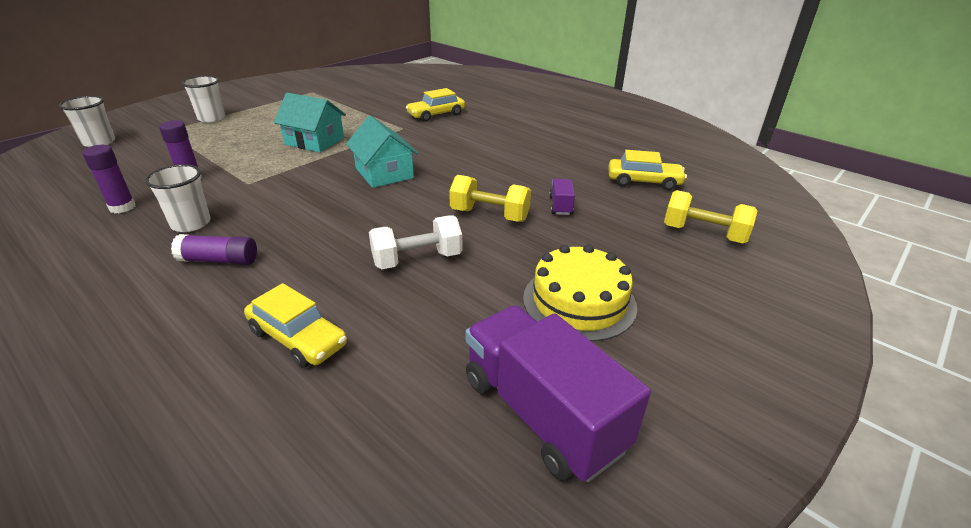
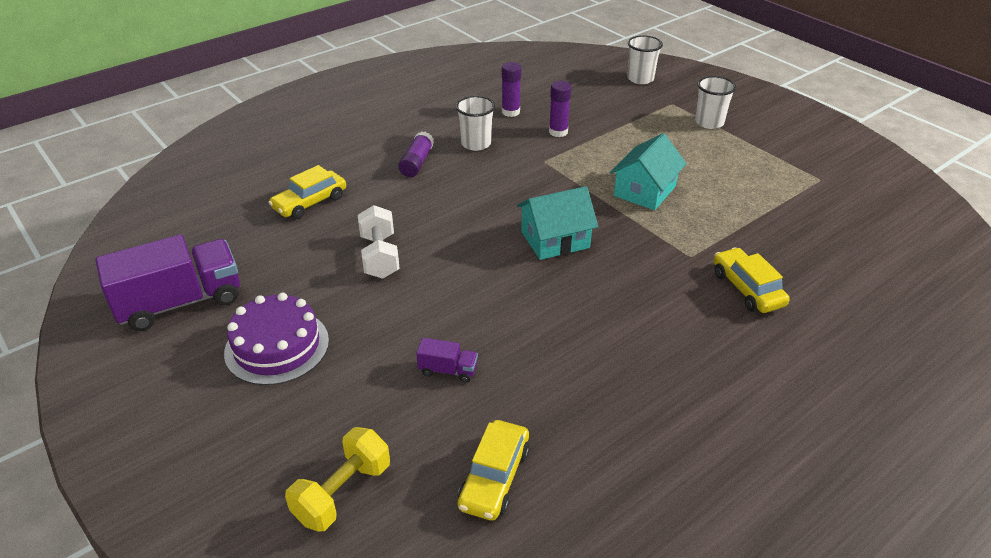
camera: 100 degrees right, 5 degrees up
yellow dumbbell [449,175,531,222] -> none
yellow cake [523,244,637,342] -> purple cake [224,292,329,385]

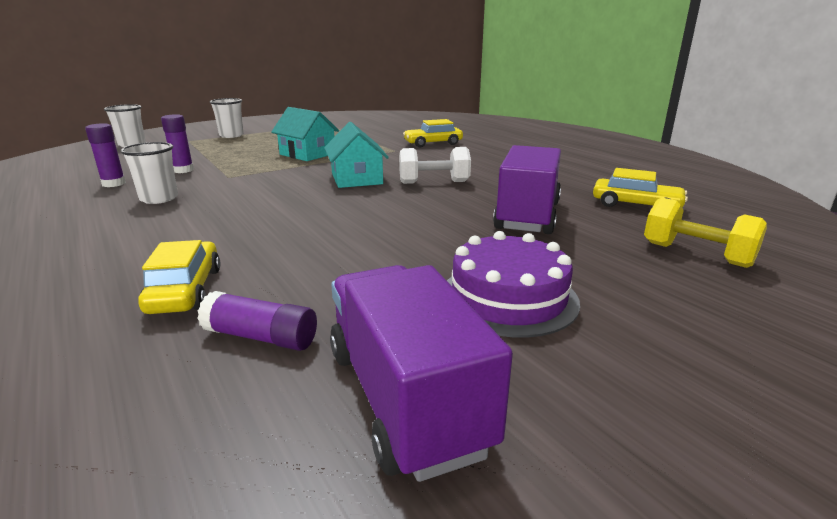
camera: 85 degrees left, 15 degrees down
yellow car [268,165,346,219] -> yellow car turned 150 degrees counterclockwise [138,240,220,314]
white dumbbell [358,205,400,279] -> white dumbbell moved to [399,147,471,184]
purple glue stick [398,131,434,177] -> purple glue stick moved to [197,291,317,351]
purple truck [416,338,478,383] -> purple truck [493,145,561,234], size x2.30

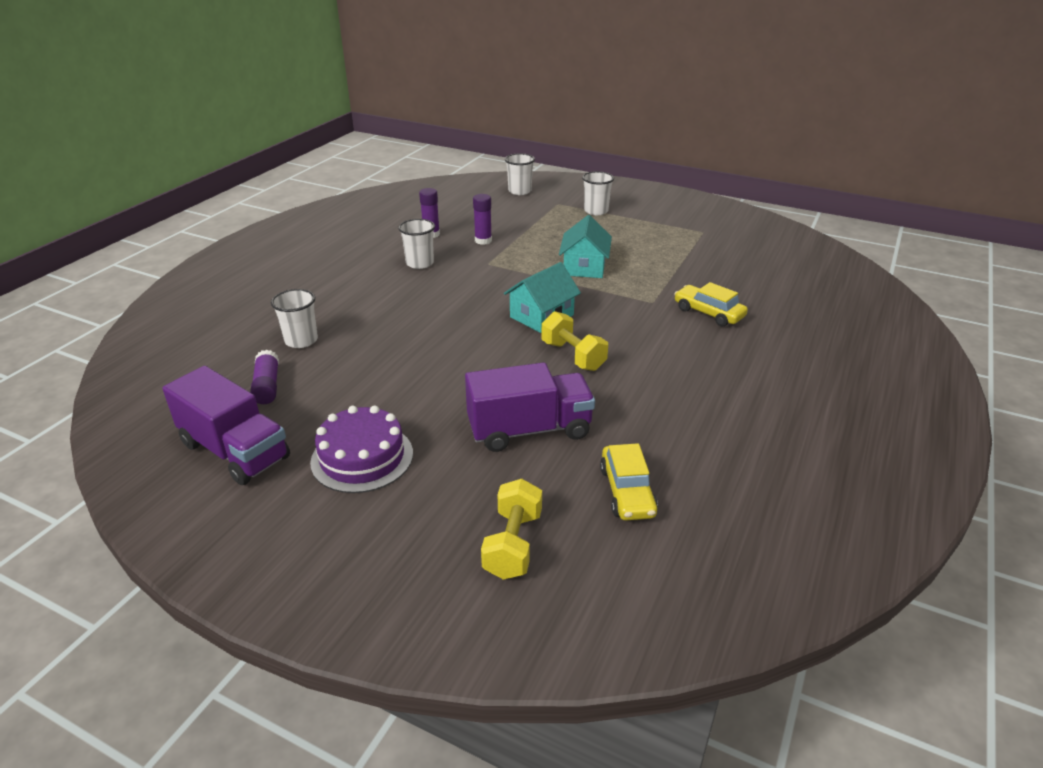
camera: 60 degrees right, 10 degrees up
yellow car [138,240,220,314] -> white cup [271,289,318,348]
purple truck [330,265,513,482] -> purple truck turned 90 degrees clockwise [162,366,290,485]
white dumbbell [399,147,471,184] -> yellow dumbbell [541,311,608,371]

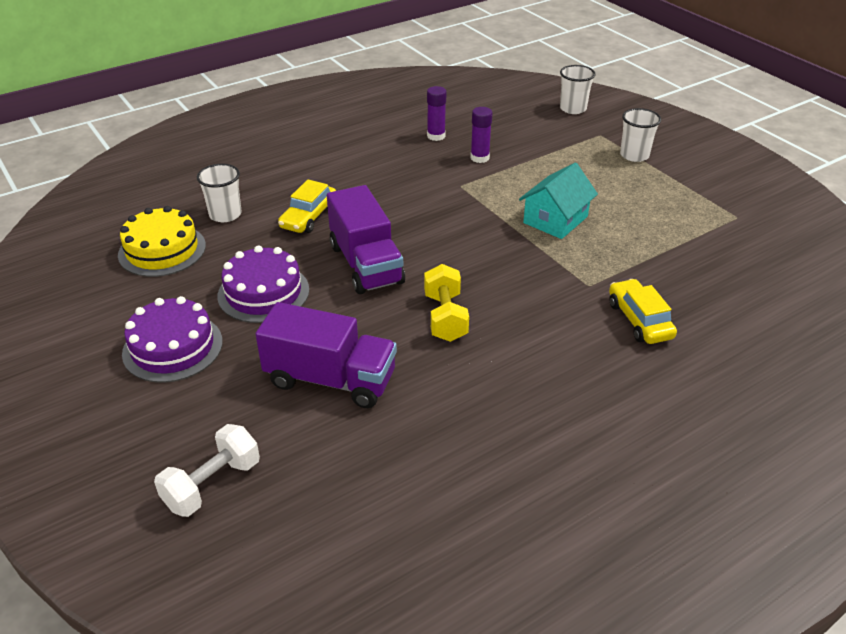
camera: 30 degrees right, 5 degrees up
purple truck [162,366,290,485] -> purple truck moved to [327,185,405,294]
purple glue stick [250,350,279,404] -> yellow cake [118,206,206,277]
white cup [398,219,435,269] -> none
yellow dumbbell [481,479,542,580] -> white dumbbell [154,424,260,517]
turquoise house [504,262,581,333] -> none
yellow car [600,443,658,520] -> yellow car moved to [278,180,336,233]
none -> purple cake [217,246,309,323]

